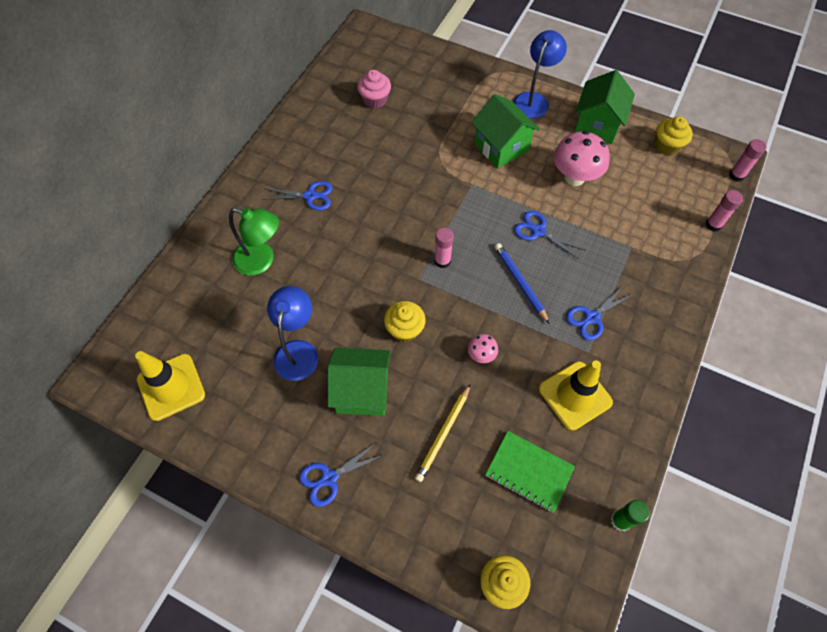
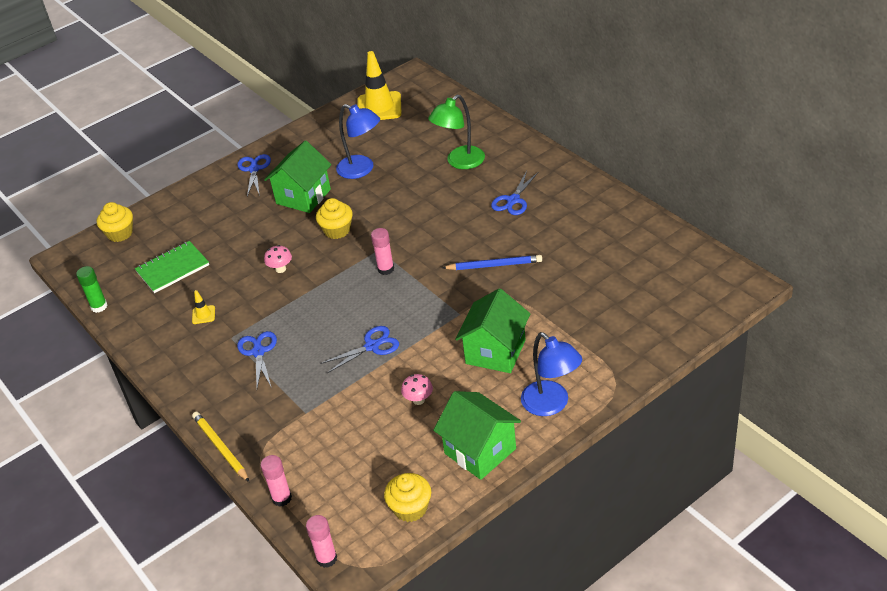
camera: 120 degrees right, 20 degrees down
pink cupcake [357,70,391,108] -> none
yellow pencil [415,384,470,482] -> yellow pencil moved to [192,412,249,482]
green house [471,94,540,168] -> green house turned 60 degrees counterclockwise [455,288,530,373]
blue pencil [495,243,550,324] -> blue pencil moved to [442,255,542,270]
yellow traffic cone [539,360,613,431] -> yellow traffic cone [192,290,215,324], size x0.43
pink mushroom [554,131,610,186] -> pink mushroom [401,374,433,405], size x0.49

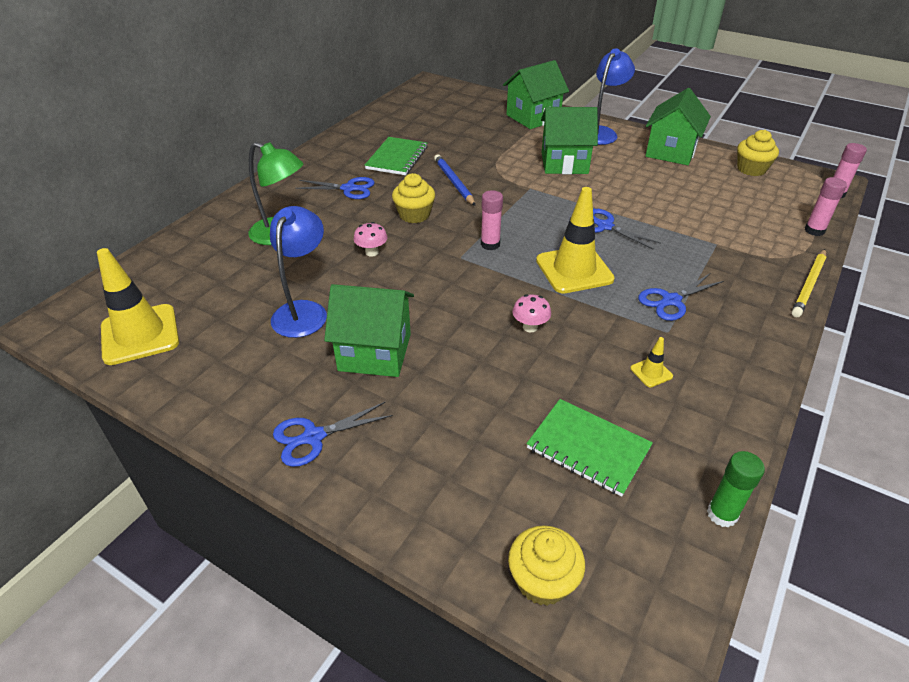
camera: 115 degrees left, 0 degrees up
yellow cupcake [316,198,353,239] -> yellow cupcake moved to [392,173,435,223]
pink mushroom [401,374,433,405] -> pink mushroom moved to [354,222,388,257]
none -> green notebook [365,137,428,175]
none -> green house [503,60,569,129]
none -> yellow traffic cone [536,187,615,294]

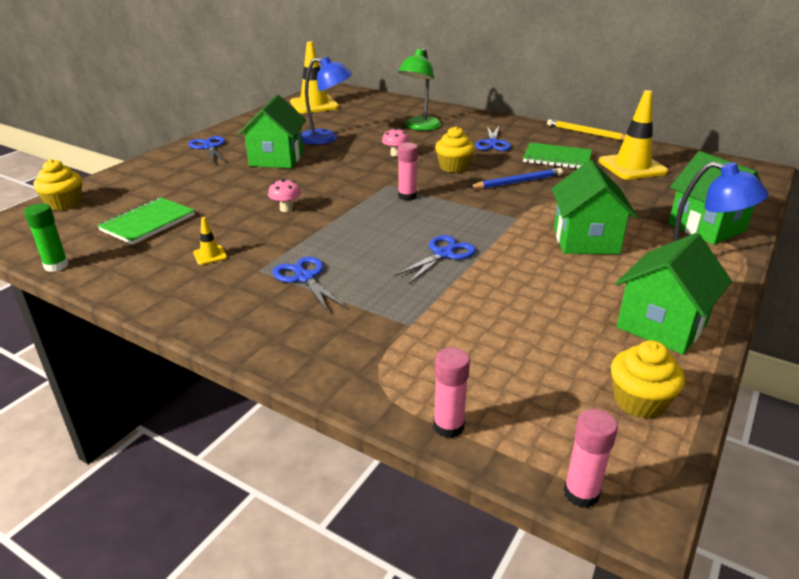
camera: 90 degrees right, 10 degrees down
yellow traffic cone [536,187,615,294] -> yellow traffic cone moved to [599,90,668,180]
green house [645,88,711,165] -> green house turned 75 degrees counterclockwise [616,233,732,355]
yellow pencil [792,249,826,317] -> yellow pencil moved to [547,119,626,140]

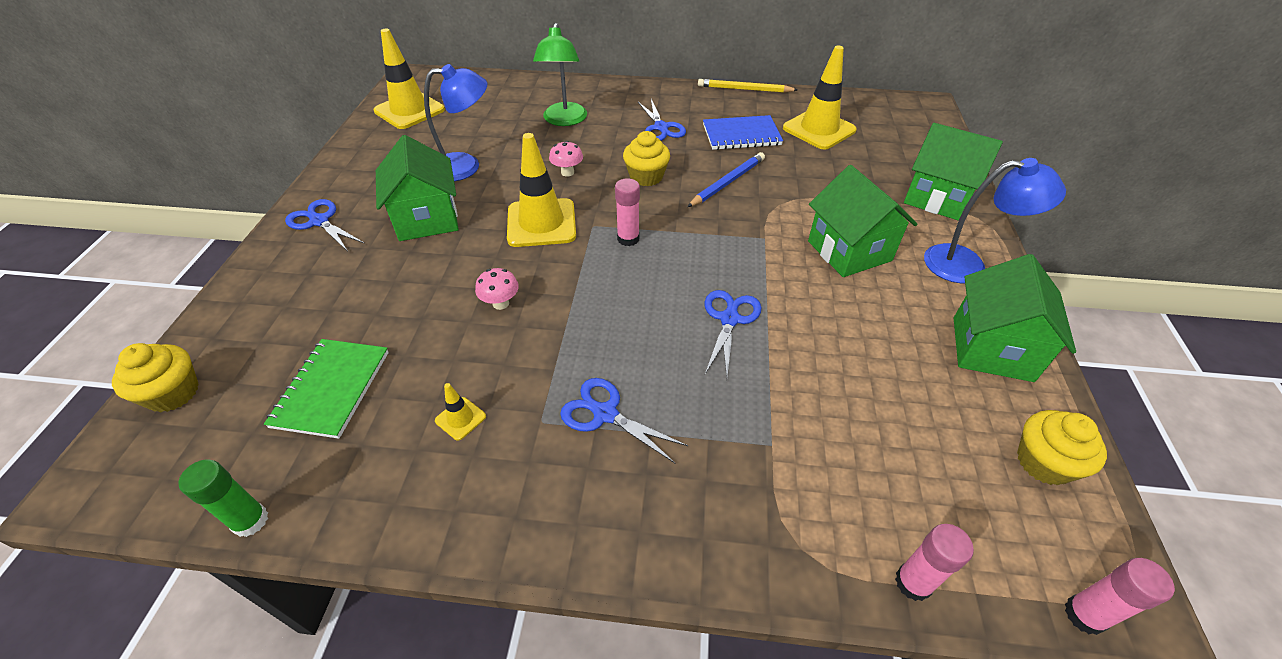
camera: 25 degrees left, 15 degrees up
green notebook [523,143,592,169] -> blue notebook [703,115,783,150]
none -> yellow traffic cone [507,133,576,247]

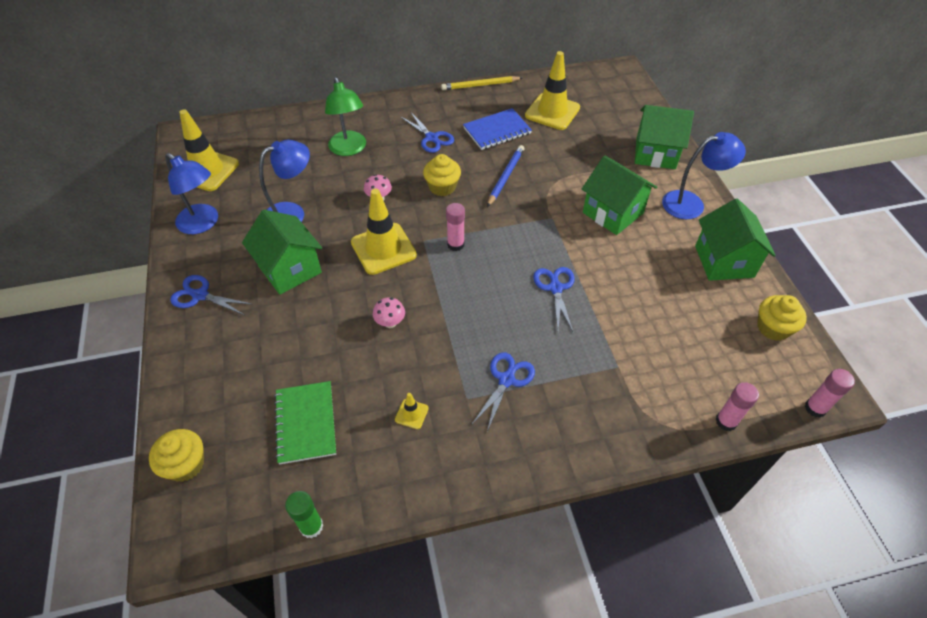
camera: 20 degrees left, 5 degrees up
blue scissors [560,378,688,464] -> blue scissors turned 105 degrees clockwise [471,352,535,432]
none -> blue lamp [165,153,218,234]

